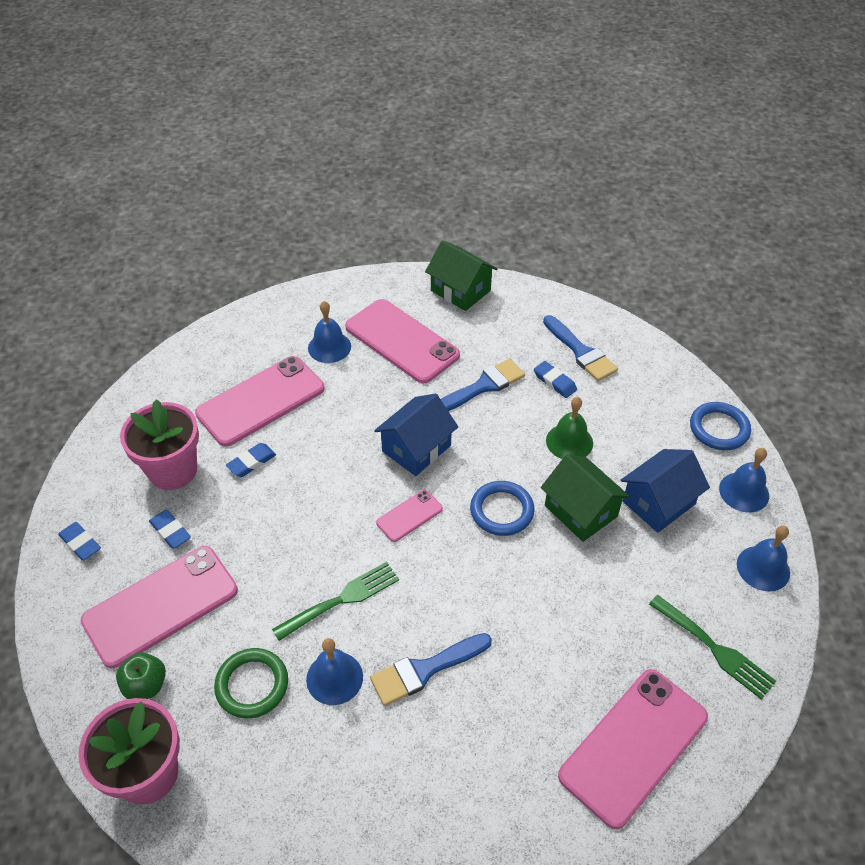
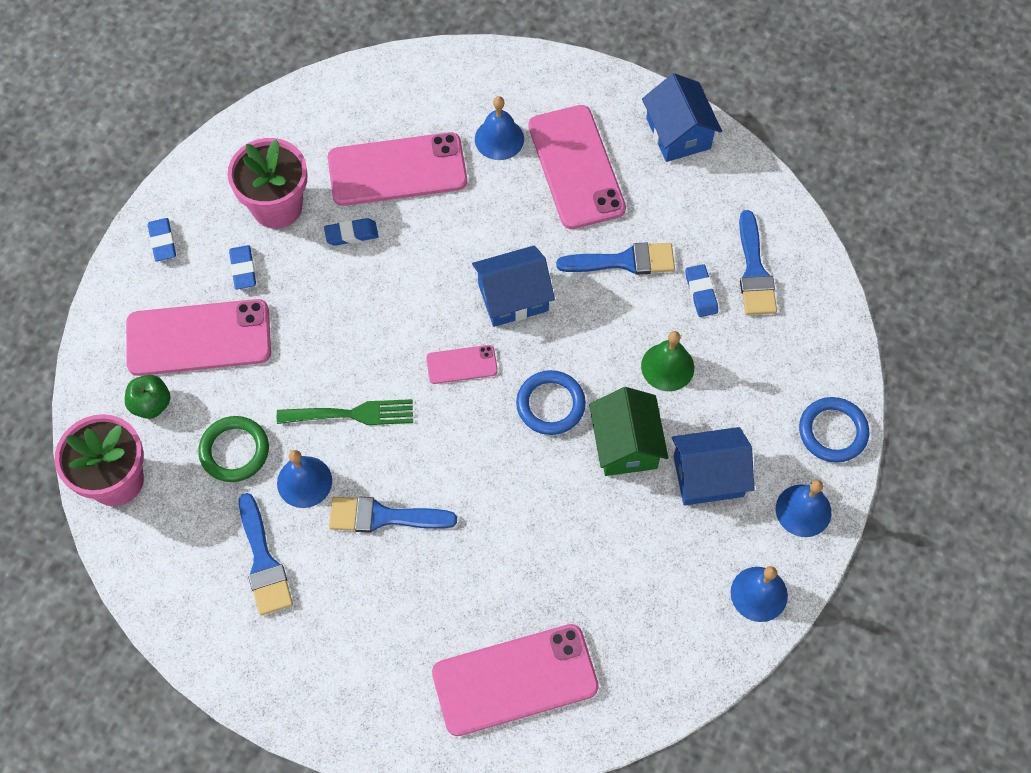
camera: 30 degrees right, 15 degrees up
green house [425,240,498,311] -> blue house [642,73,722,162]
green fork [649,595,776,700] -> none
none -> blue brush [239,493,293,615]

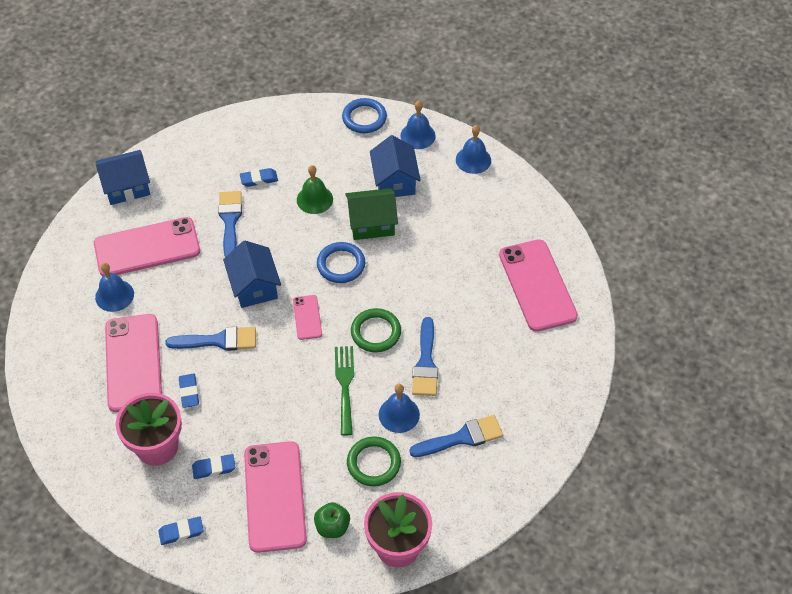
camera: 90 degrees left, 10 degrees down
blue brush [739,210,777,315] -> blue brush moved to [165,327,256,351]
none -> green ring [351,308,401,352]

